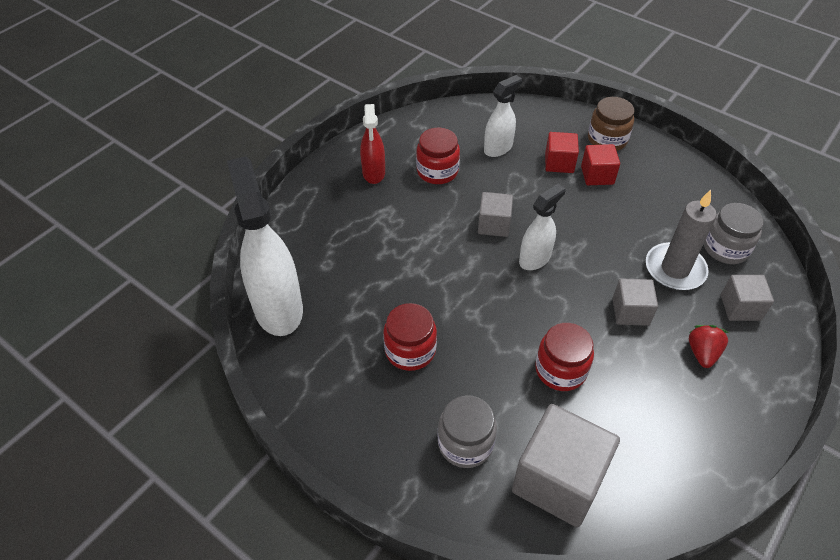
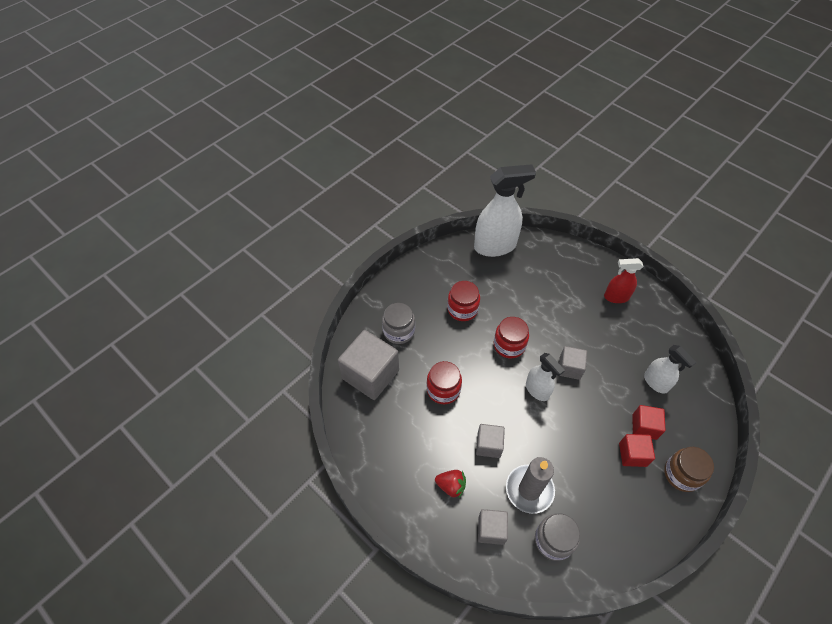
camera: 95 degrees right, 5 degrees up
red jar [416,127,460,184] -> red jar moved to [494,317,529,358]

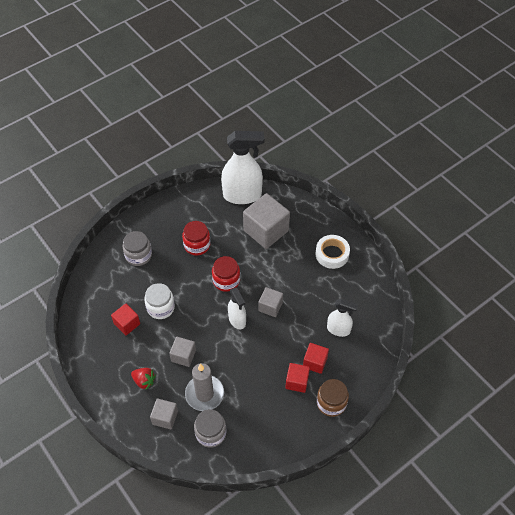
camera: 10 degrees right, 0 degrees up
grey cube [338,330,399,400] -> grey cube moved to [243,193,290,249]
red jar [426,361,462,404] -> white jar [144,283,175,319]
red spray bottle [604,258,644,303] -> white tape [316,235,350,269]
white spray bottle [644,345,696,394] -> white spray bottle turned 45 degrees counterclockwise [327,299,358,337]
none -> red cube [111,303,140,335]

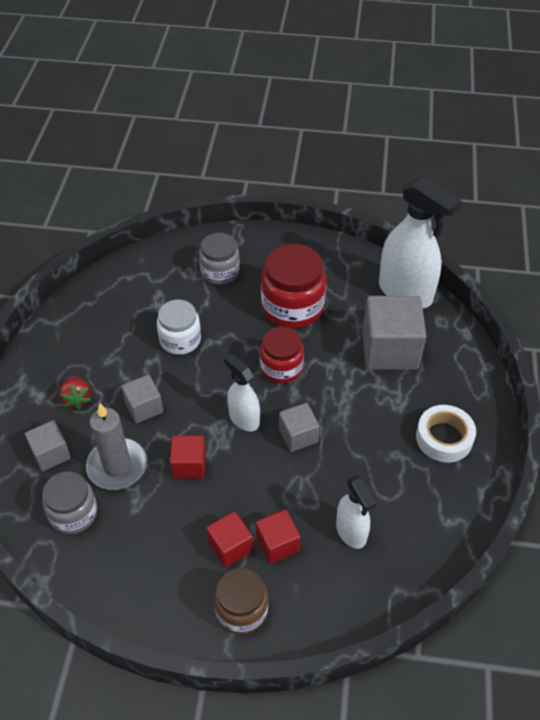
camera: 45 degrees right, 5 degrees down
red cube [111,303,140,335] -> red cube moved to [170,436,206,479]
red jar [182,221,210,256] -> red jar [261,244,326,328], size x1.55
white spray bottle [228,287,246,329] -> white spray bottle turned 120 degrees clockwise [224,354,260,431]

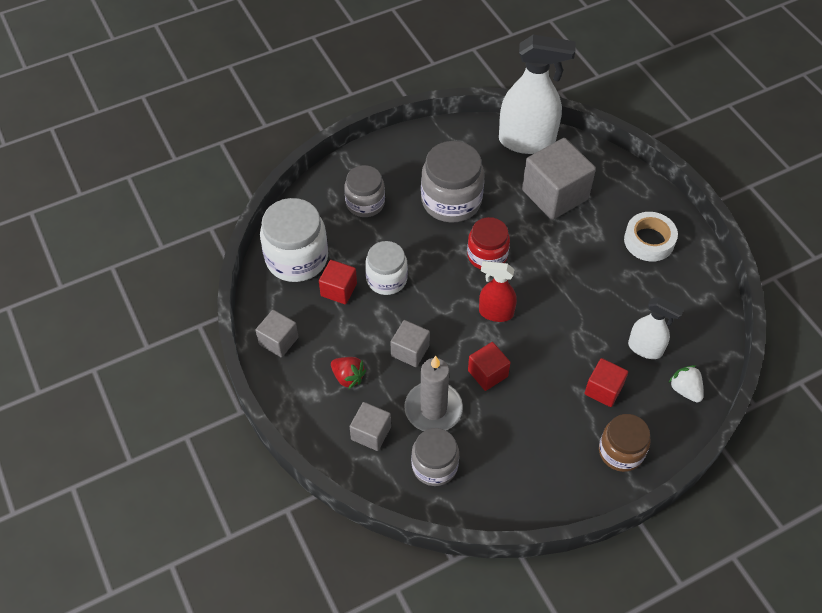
camera: 35 degrees left, 5 degrees up
red cube [206,511,253,567] -> red cube moved to [319,260,357,304]
white spray bottle [224,354,260,431] -> red spray bottle [479,261,517,322]
red jar [261,244,326,328] -> grey jar [421,141,485,223]
grey cube [279,403,320,452] -> grey cube moved to [255,310,298,357]
none -> white jar [260,198,328,282]
none -> white strawberry [668,365,704,402]

